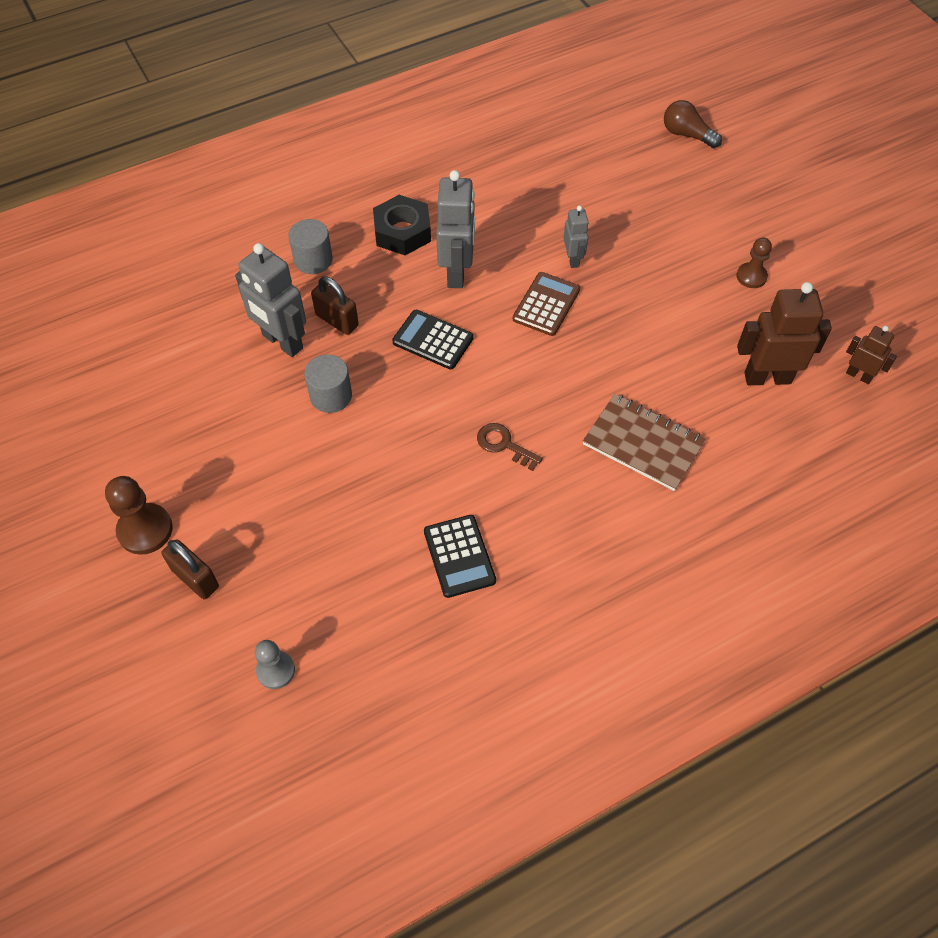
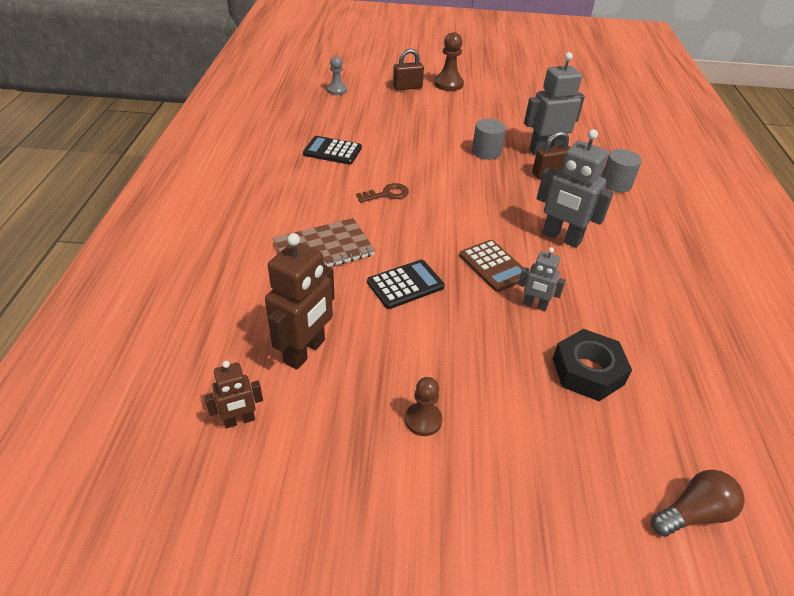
camera: 120 degrees right, 15 degrees down
black nut [373,195,431,255] -> black nut moved to [553,329,632,401]
black calculator [392,310,474,369] -> black calculator moved to [367,260,445,309]

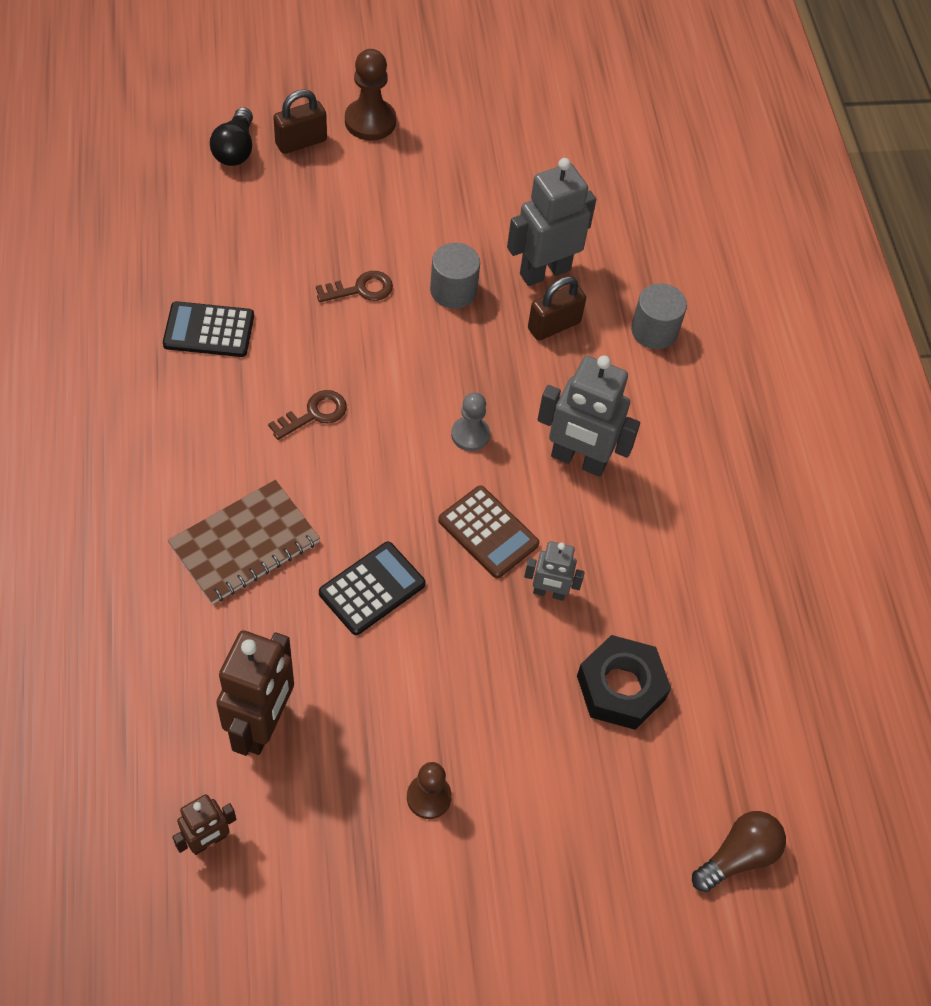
camera: 15 degrees left, 15 degrees up
grey pawn [327,56,347,95] -> grey pawn moved to [451,392,490,451]
none -> black light bulb [210,107,253,166]
none -> brown key [316,271,393,302]

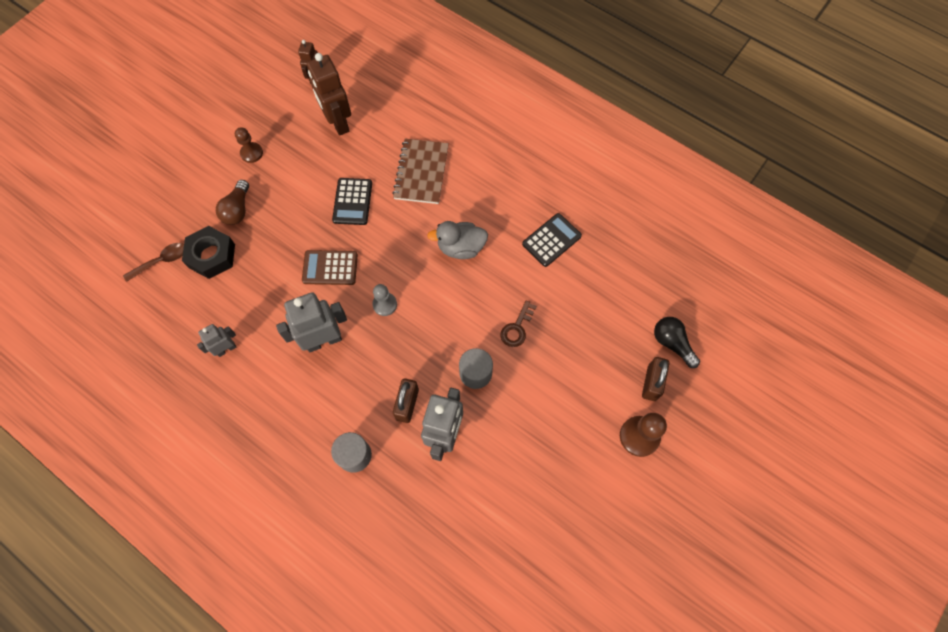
camera: 140 degrees right, 10 degrees up
brown key [268,390,347,440] -> grey duck [427,221,488,259]
grey robot [524,541,585,601] -> grey robot moved to [197,324,237,357]
brown light bulb [692,811,786,892] -> brown light bulb moved to [216,180,249,225]
none -> brown spoon [123,243,184,282]

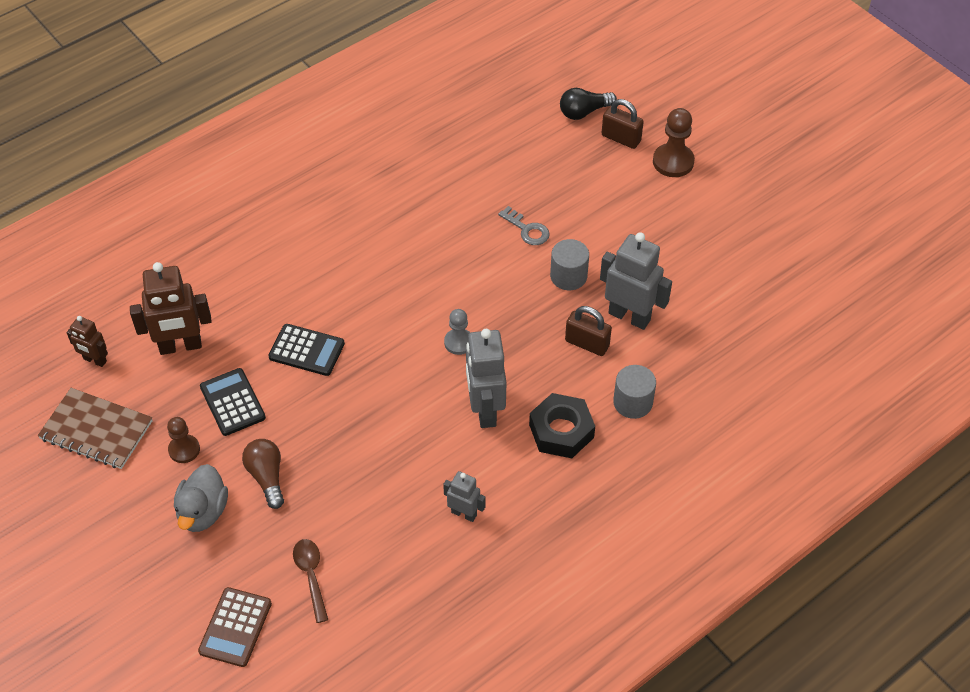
camera: 75 degrees left, 15 degrees down
black nut [182,226,235,279] -> black nut moved to [529,393,595,458]
grey robot [197,324,237,357] -> grey robot turned 135 degrees clockwise [443,471,486,522]
brown light bulb [216,180,249,225] -> brown light bulb turned 135 degrees counterclockwise [242,439,284,509]
brown calculator [302,250,358,285] -> brown calculator moved to [198,587,272,667]
brown notebook [393,139,449,204] -> brown notebook moved to [38,388,153,469]
grey duck [427,221,488,259] -> grey duck moved to [174,464,228,532]
brown key [501,301,537,347] -> grey key [498,206,550,245]
black calculator [522,213,582,267] -> black calculator moved to [200,368,266,436]

